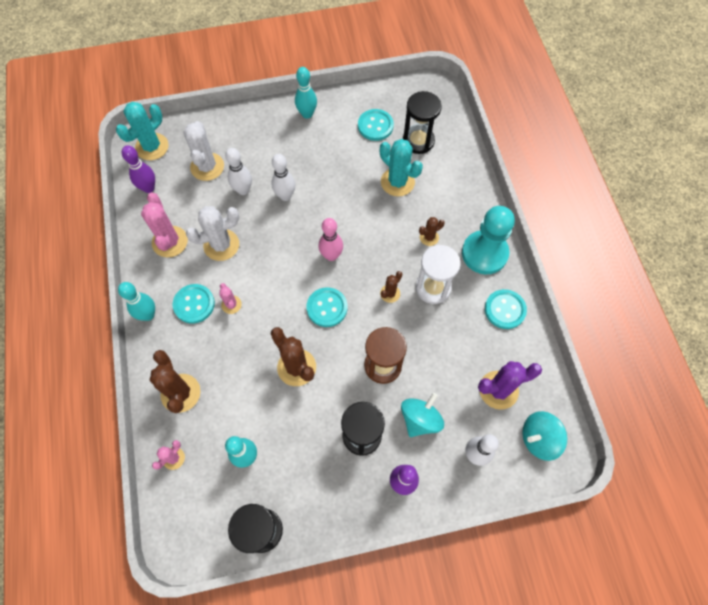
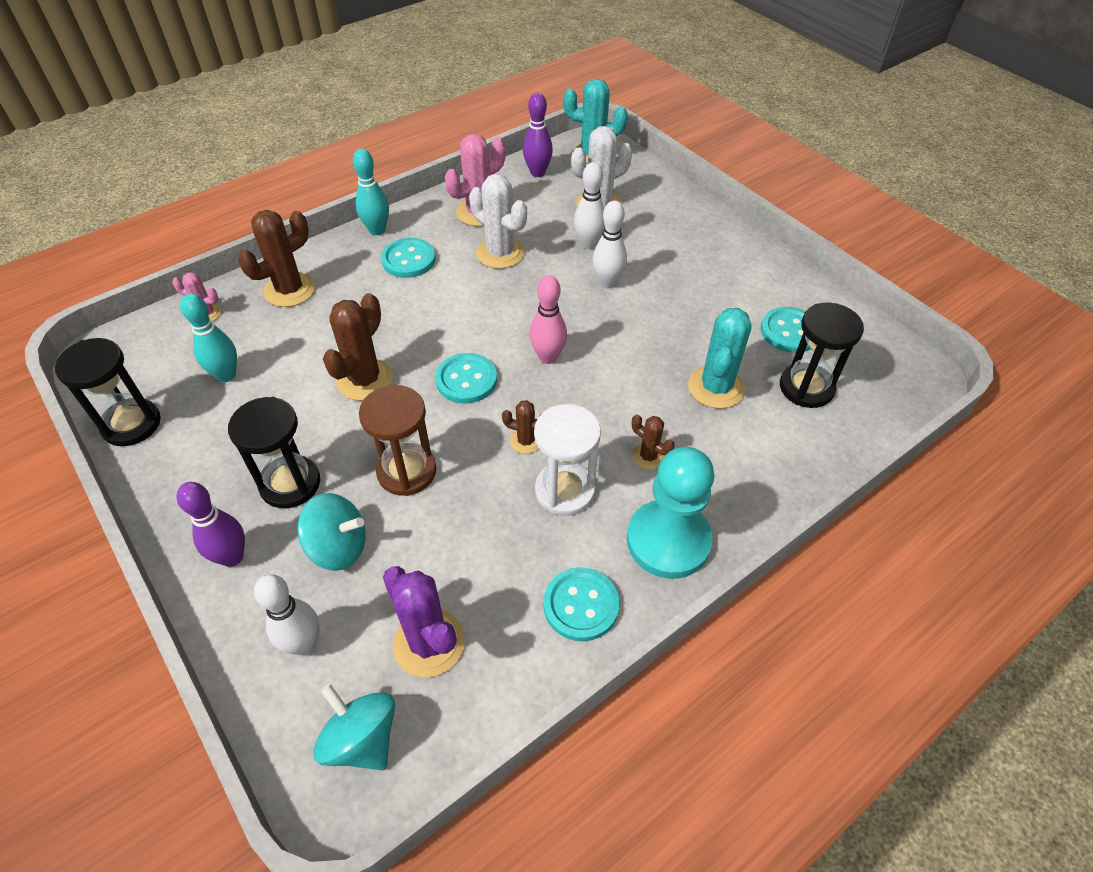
camera: 65 degrees right, 15 degrees down
pink cactus [220,283,242,314] -> none
turquoise bowling pin [295,67,317,119] -> none

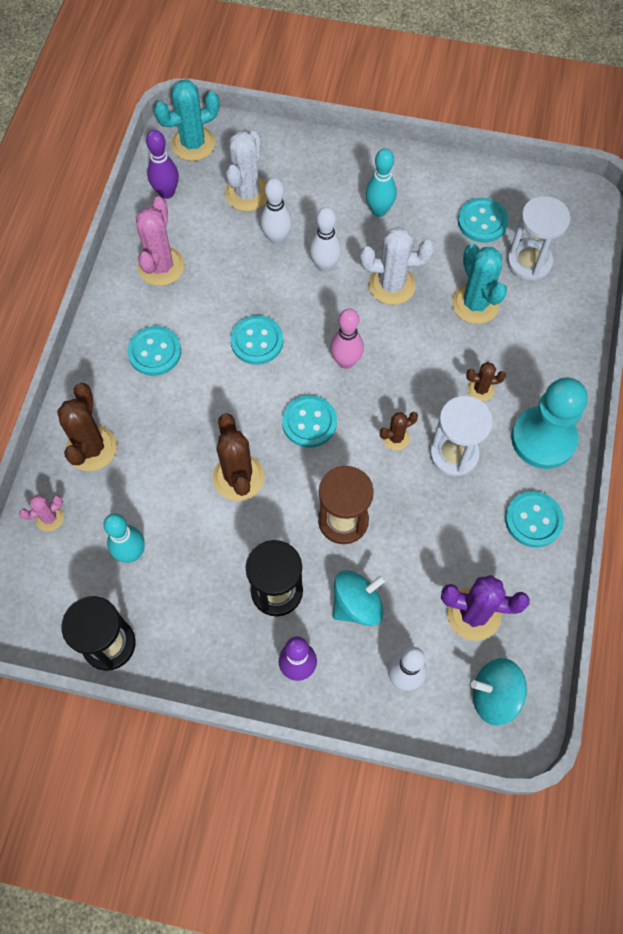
camera: 40 degrees left, 15 degrees up
turquoise bowling pin [353,149,389,235] -> turquoise bowling pin moved to [366,148,397,217]
white cactus [469,174,527,269] -> white cactus moved to [360,227,434,305]
black hourglass [780,302,864,408] -> white hourglass [507,196,570,281]
none -> turquoise button [230,315,283,365]

